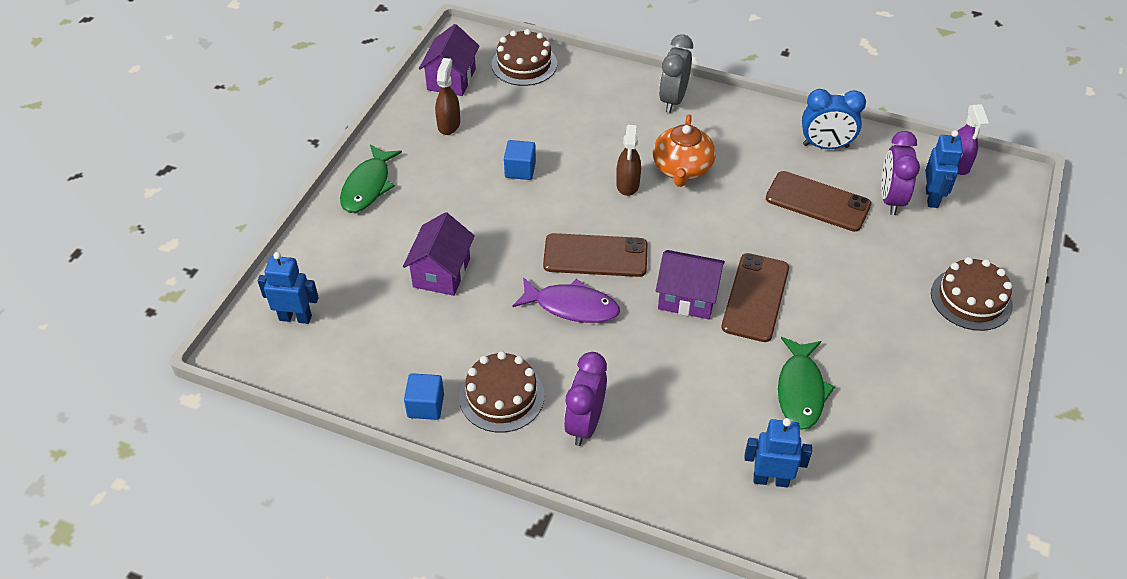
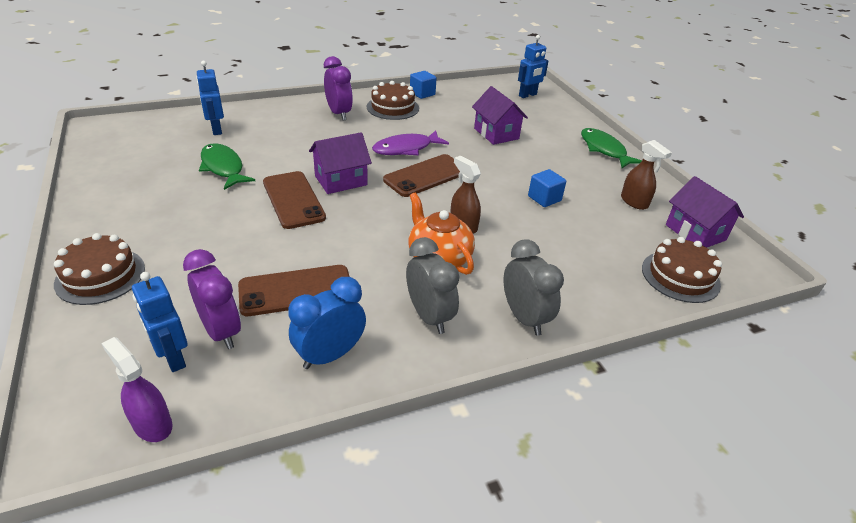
camera: 135 degrees right, 10 degrees down
blue robot [745,418,812,487] -> blue robot turned 105 degrees clockwise [196,61,224,135]
none -> grey clock [406,237,459,334]

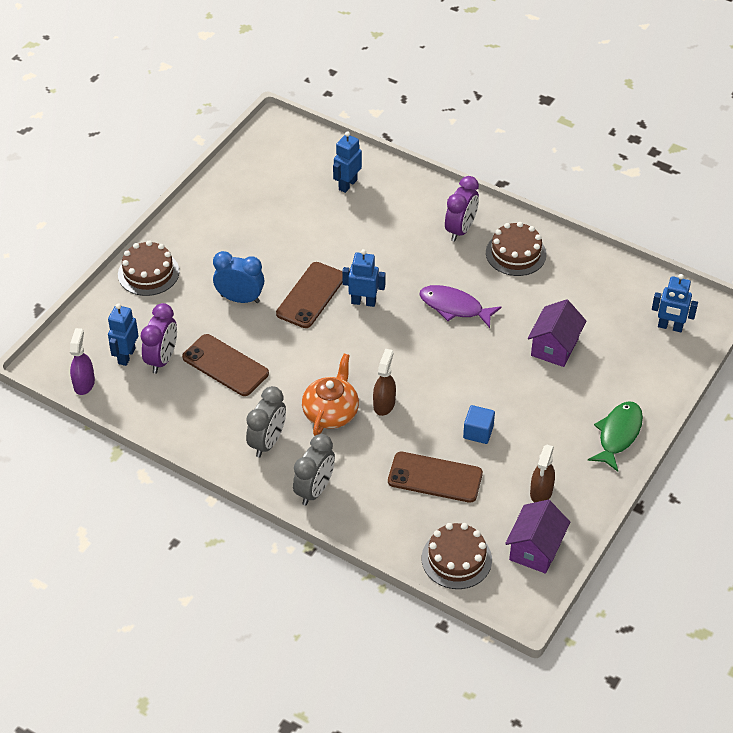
camera: 55 degrees right, 10 degrees up
green fish [199,143,255,190] -> none
blue clock [289,277,366,369] -> blue clock moved to [213,251,264,303]
purple house [309,132,372,194] -> blue robot [342,249,386,307]
brown phone [383,154,460,197] -> brown phone moved to [388,451,483,503]
blue cube [410,71,437,99] -> none

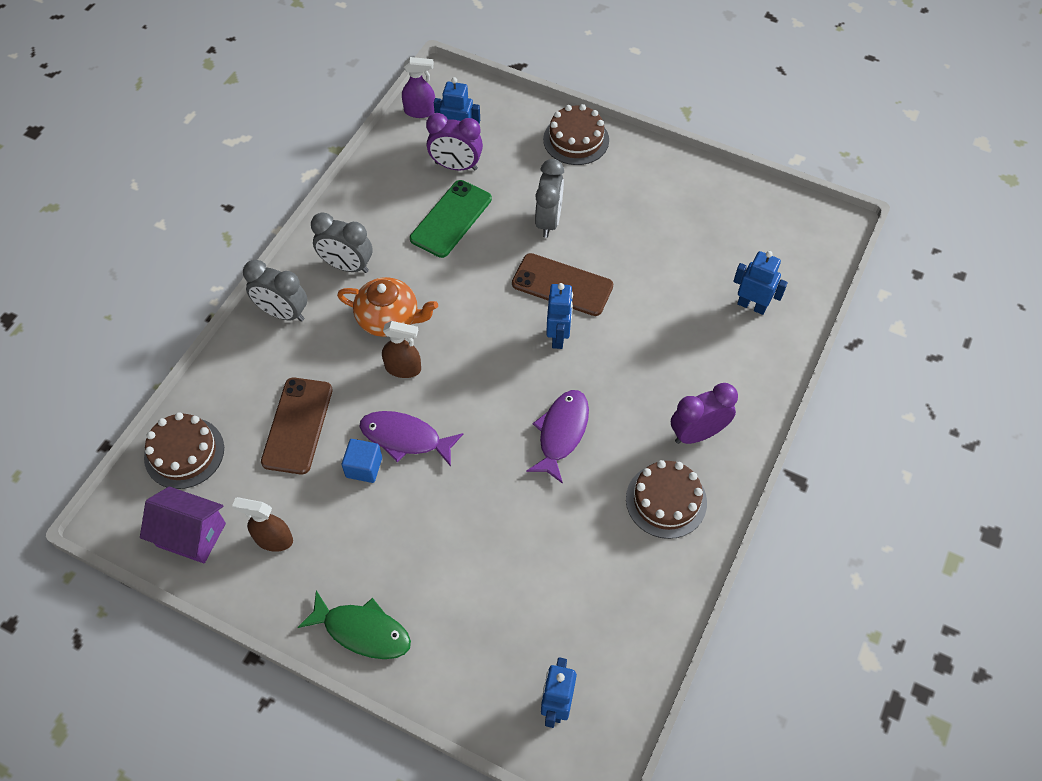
camera: 85 degrees right, 10 degrees up
brown phone [182,334,269,396] -> green phone [410,180,492,258]
blue clock [213,251,264,303] -> grey clock [535,159,564,238]
purple clock [445,176,479,242] -> purple clock turned 135 degrees clockwise [671,383,738,444]
purple house [528,299,586,367] -> none
none -> purple fish [360,411,463,467]

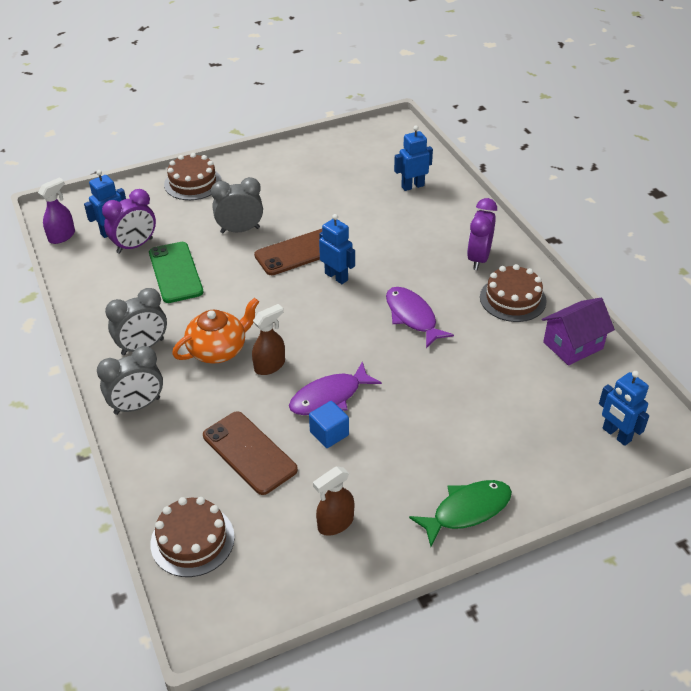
camera: 50 degrees left, 15 degrees down
purple house [140,486,226,563] -> purple house moved to [542,298,615,366]
grey clock [535,159,564,238] -> grey clock turned 60 degrees counterclockwise [211,177,263,233]

